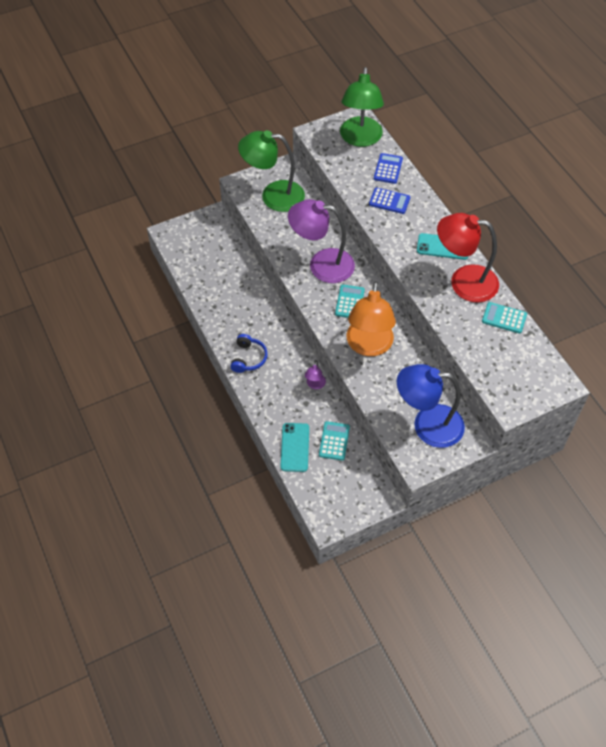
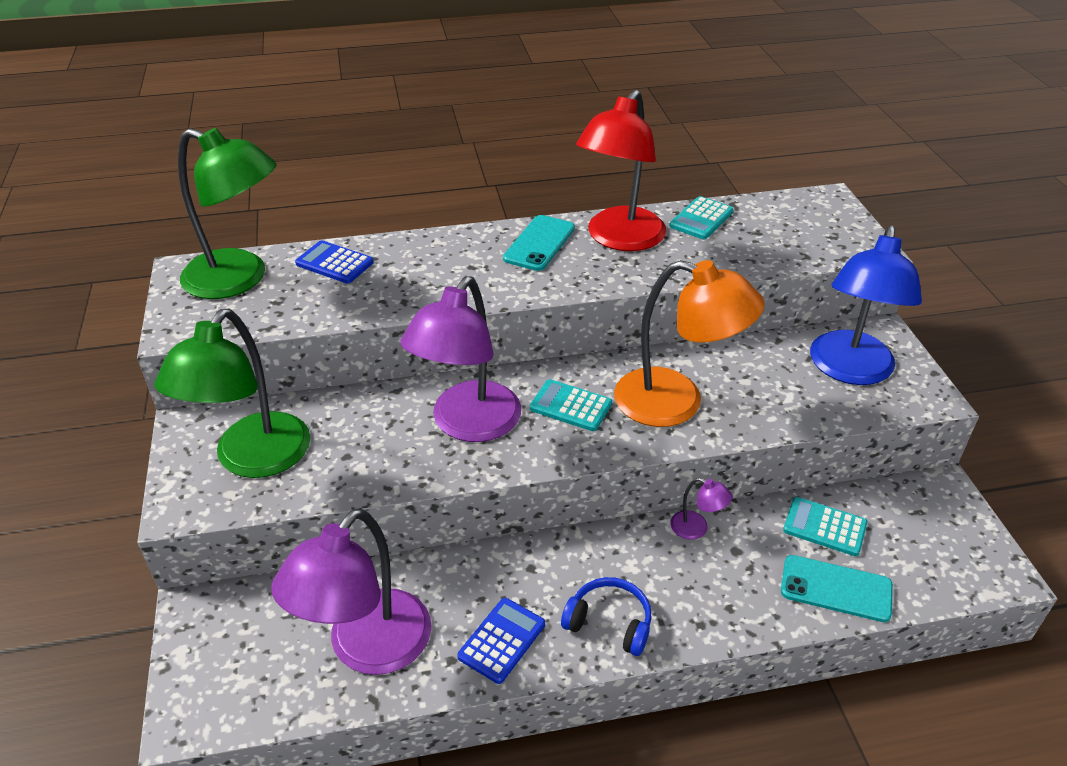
camera: 75 degrees left, 15 degrees down
blue calculator [369,187,410,214] -> blue calculator moved to [457,598,545,684]
none -> purple lamp [271,508,431,675]

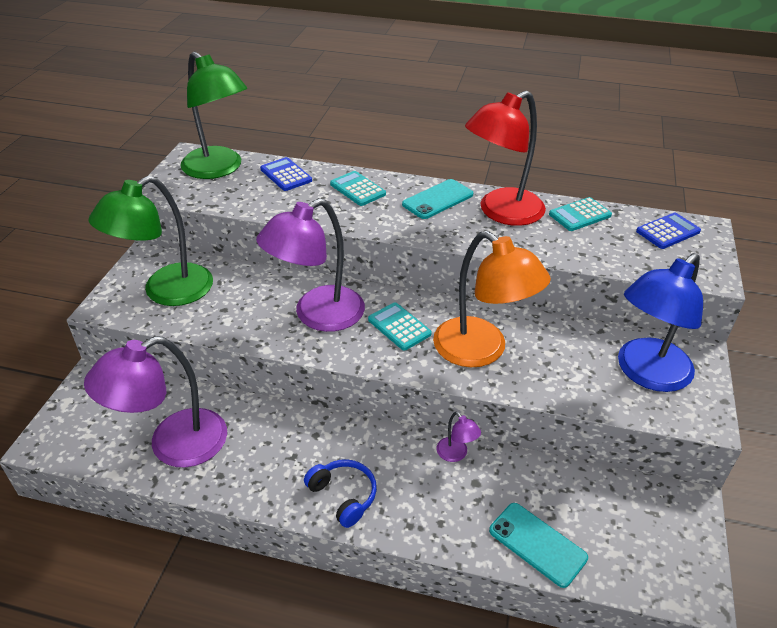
camera: 25 degrees right, 0 degrees up
blue calculator [457,598,545,684] -> blue calculator moved to [636,213,701,249]
turquoise calculator [783,497,867,556] -> turquoise calculator moved to [330,171,386,206]

